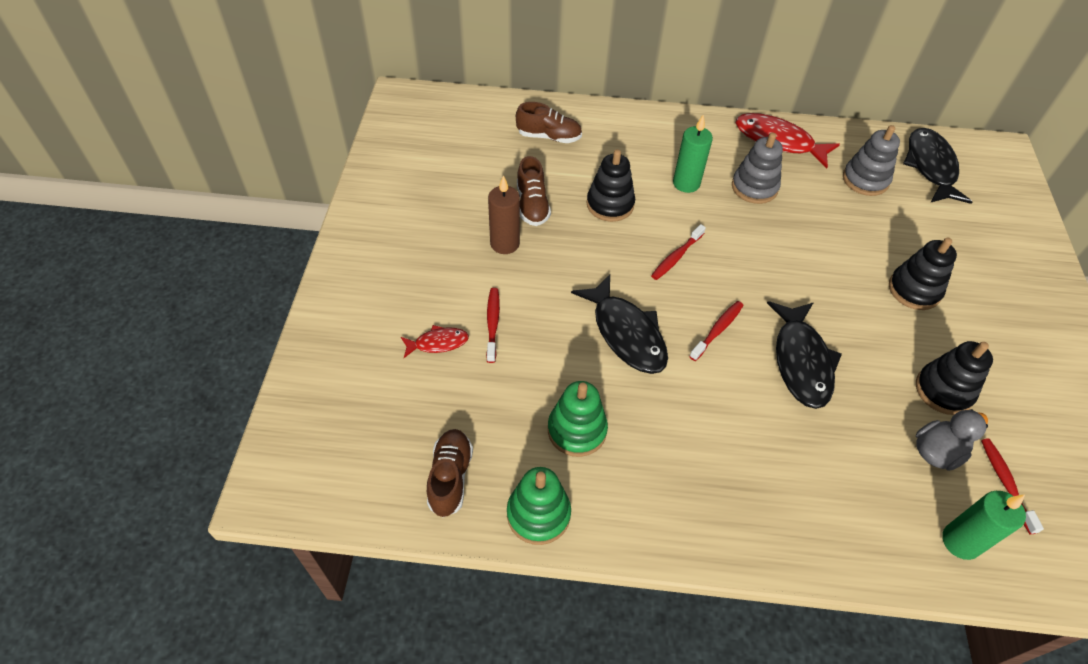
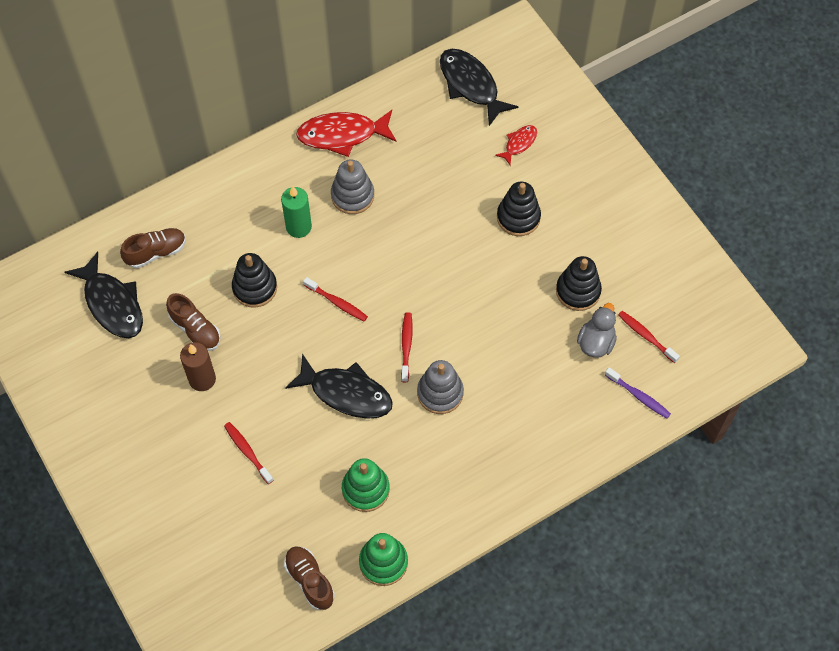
camera: 35 degrees left, 10 degrees up
red fish [401,325,469,358] -> red fish moved to [495,125,537,165]
red toothbrush [651,224,706,280] -> red toothbrush turned 60 degrees counterclockwise [303,277,368,321]
black fish [767,301,842,409] -> black fish moved to [65,252,143,338]
grey stacking toy [843,125,900,196] -> grey stacking toy moved to [417,360,464,414]
green candle [942,491,1026,560] -> purple toothbrush [605,367,671,418]

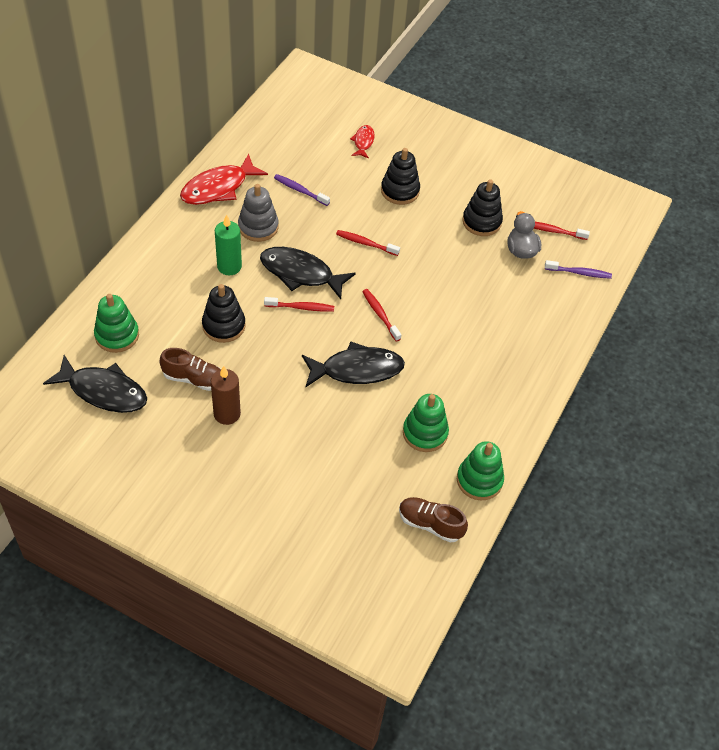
camera: 35 degrees left, 10 degrees down
brown shoe [120,228,186,269] -> green stacking toy [94,294,139,353]
red toothbrush [224,422,274,484] -> red toothbrush moved to [336,230,400,256]
grey stacking toy [417,360,464,414] -> none
black fish [440,49,518,126] -> black fish moved to [260,247,356,299]
none -> purple toothbrush [274,174,330,206]

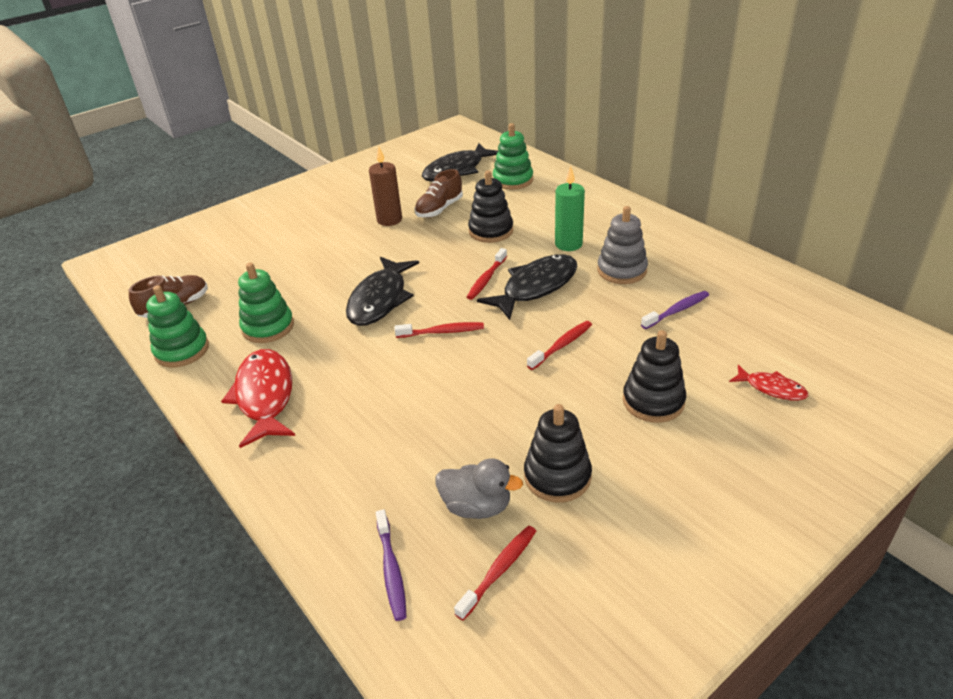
camera: 120 degrees right, 15 degrees down
red fish [180,154,268,205] -> red fish moved to [221,349,295,448]
purple toothbrush [545,260,612,279] -> purple toothbrush turned 45 degrees counterclockwise [376,509,407,621]

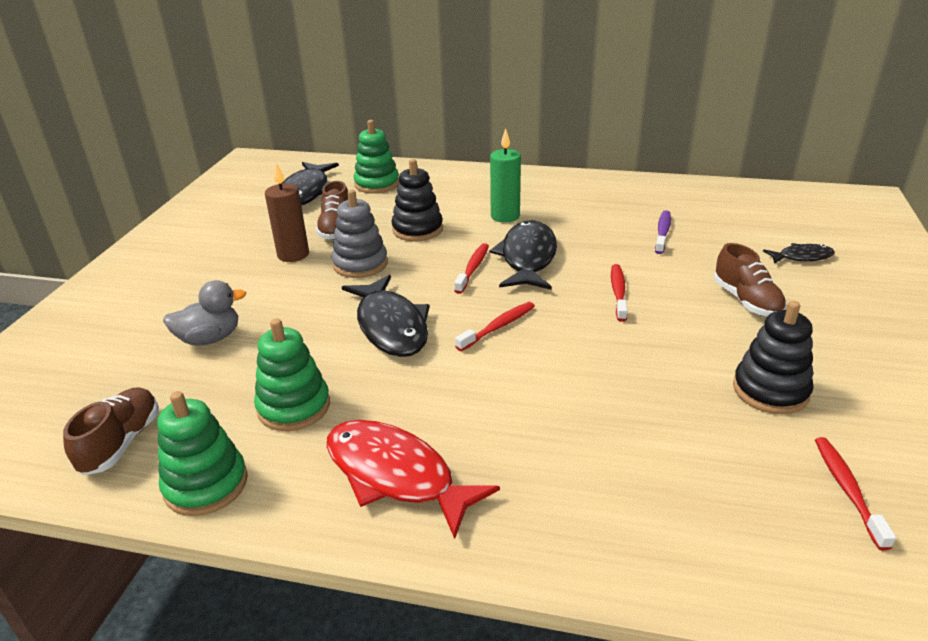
camera: 40 degrees left, 5 degrees down
purple toothbrush [376,509,407,621] -> none
grey duck [435,458,523,519] -> grey duck moved to [163,280,246,345]
red toothbrush [467,248,507,300] -> red toothbrush turned 150 degrees counterclockwise [454,243,489,294]
grey stacking toy [597,206,648,284] -> grey stacking toy moved to [332,190,388,278]
black stacking toy [623,330,686,423] -> brown shoe [714,243,786,316]
red fish [729,365,808,401] -> black fish [763,243,835,264]

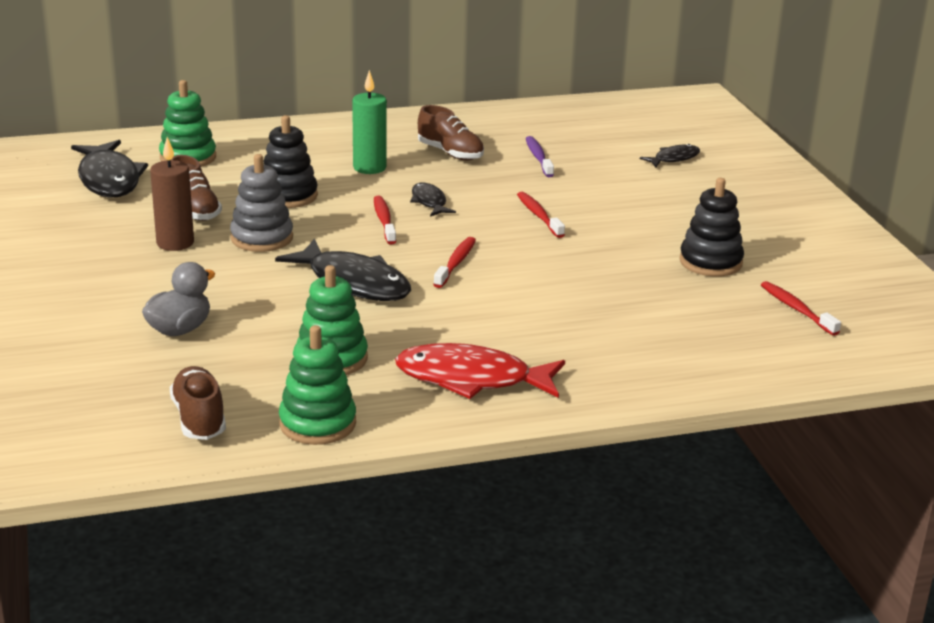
camera: 30 degrees left, 5 degrees down
black fish [490,220,557,290] -> black fish [410,183,456,217], size x0.52
brown shoe [714,243,786,316] -> brown shoe moved to [418,105,484,160]

